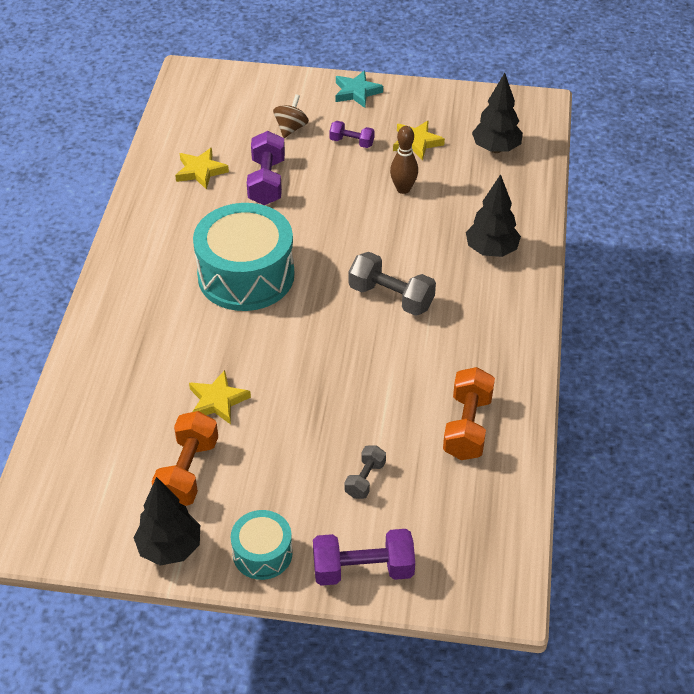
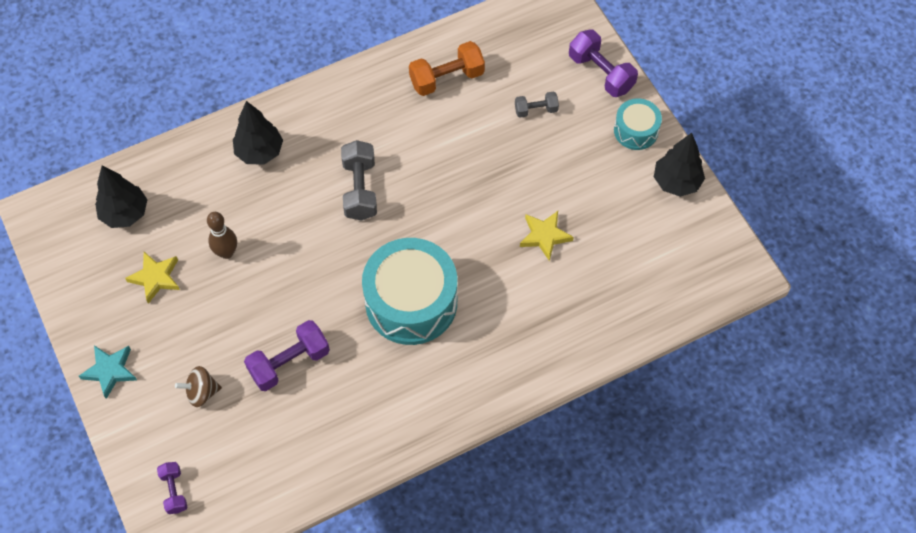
camera: 125 degrees left, 15 degrees up
orange dumbbell [152,411,218,506] -> none
yellow star [175,148,229,190] -> none
purple dumbbell [329,121,375,148] -> purple dumbbell moved to [157,462,187,514]

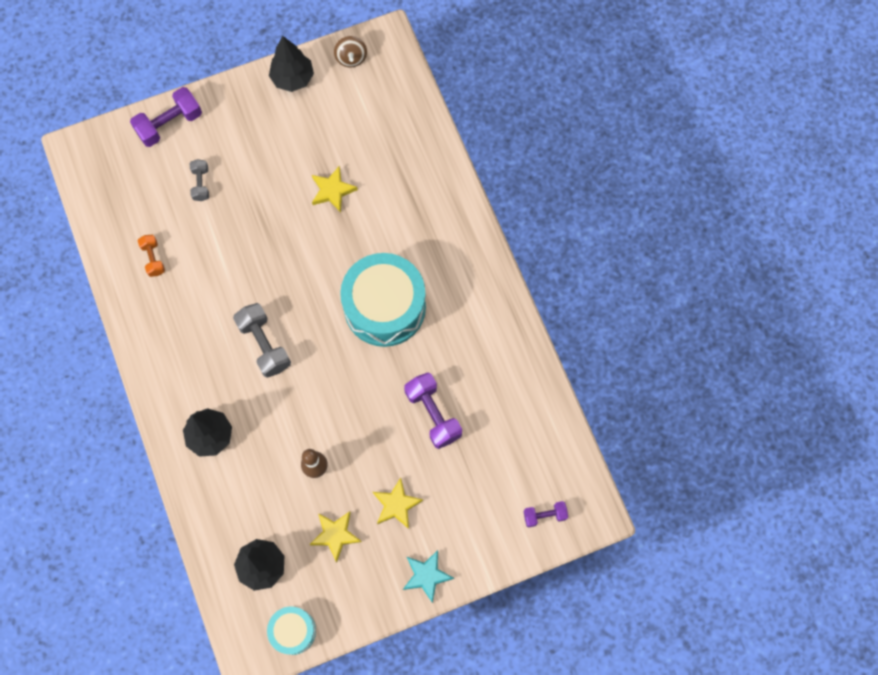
camera: 85 degrees left, 10 degrees up
brown spinning top [175,366,222,407] -> brown spinning top moved to [334,36,367,67]
grey dumbbell [341,140,377,221] -> grey dumbbell turned 60 degrees clockwise [233,303,291,378]
orange dumbbell [409,41,485,96] -> orange dumbbell [137,235,165,277], size x0.58
turquoise drum [614,98,662,150] -> turquoise drum moved to [267,606,316,655]
none -> yellow star [373,478,423,529]

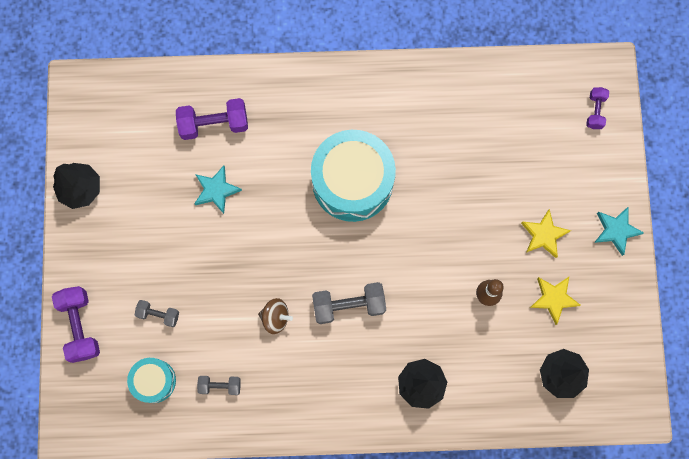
camera: 70 degrees left, 5 degrees up
orange dumbbell [137,235,165,277] -> grey dumbbell [197,376,241,395]
turquoise drum [267,606,316,655] -> turquoise drum moved to [127,358,176,403]
yellow star [312,166,358,212] -> turquoise star [194,166,242,214]
brown spinning top [334,36,367,67] -> brown spinning top moved to [258,298,293,334]
purple dumbbell [404,373,462,449] -> purple dumbbell moved to [176,98,248,140]

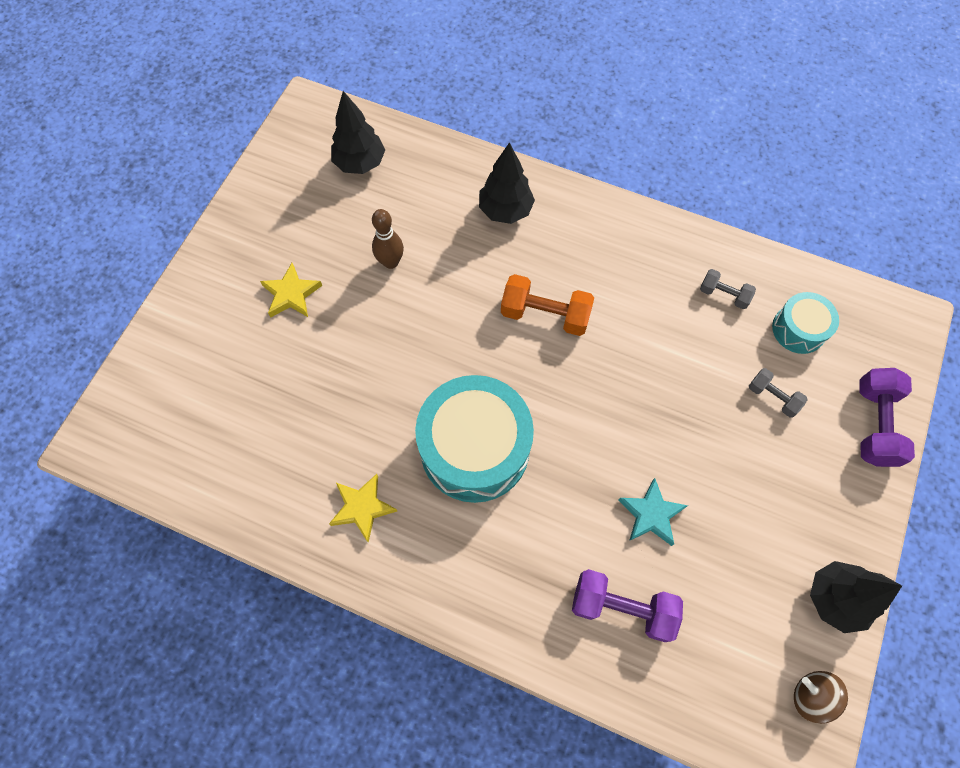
camera: 155 degrees left, 10 degrees down
brown spinning top [258,298,293,334] -> brown spinning top moved to [794,671,848,724]
grey dumbbell [312,282,386,324] -> orange dumbbell [501,274,594,336]
yellow star [530,277,581,325] -> yellow star moved to [329,474,397,543]
purple dumbbell [586,87,609,129] -> none
turquoise star [594,207,644,256] -> none

